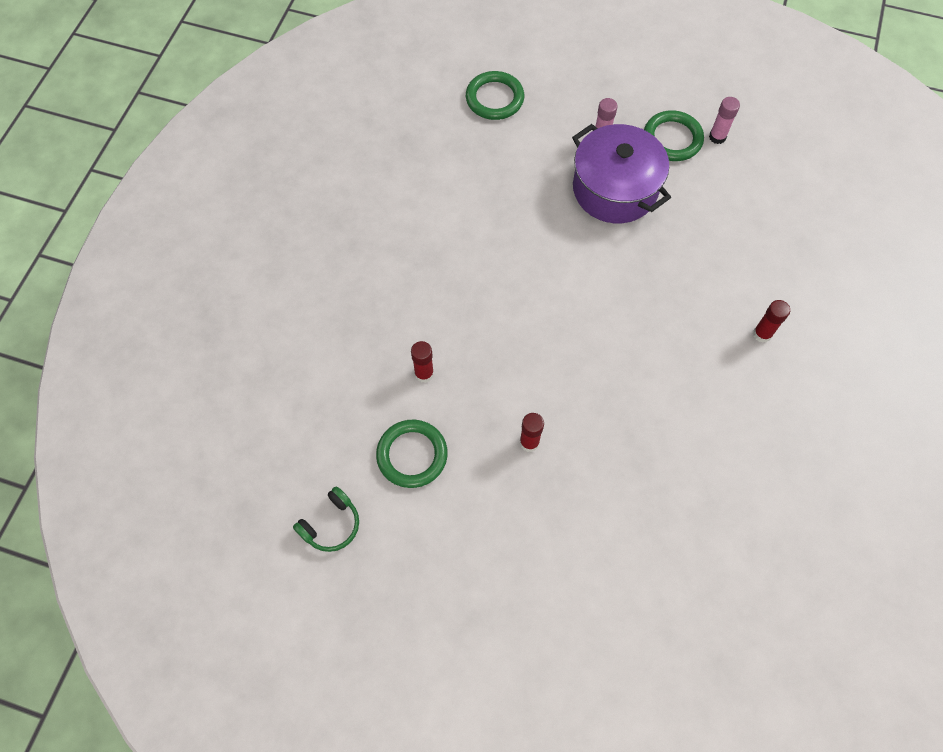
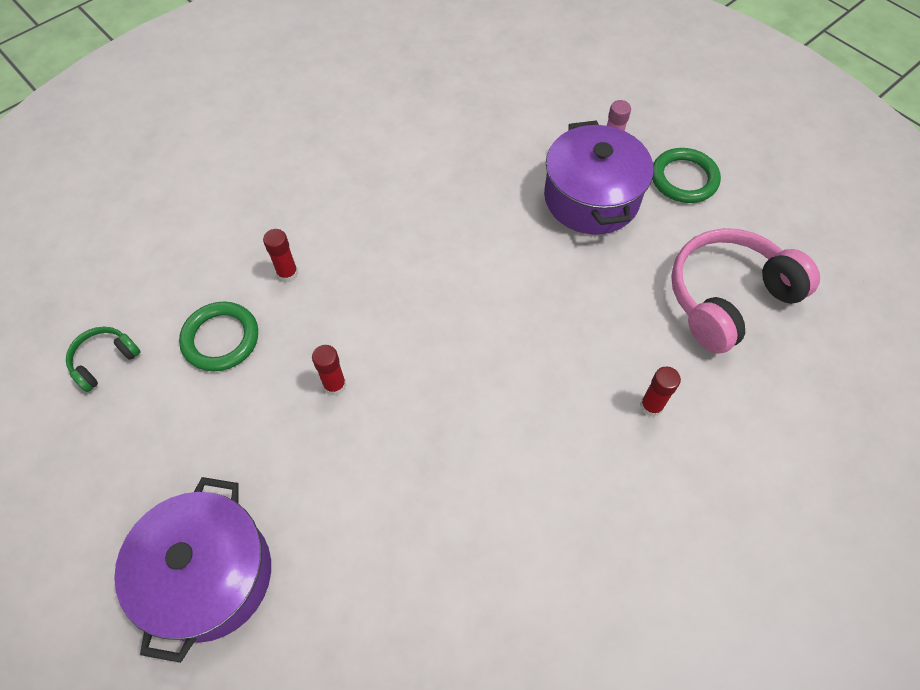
camera: 30 degrees right, 5 degrees down
green headphones [293,486,359,552] -> green headphones turned 150 degrees clockwise [66,327,141,392]
green ring [466,71,524,120] -> none
pink glue stick [709,97,740,144] -> none
none -> purple pot [114,477,271,663]
none -> pink headphones [671,228,820,354]

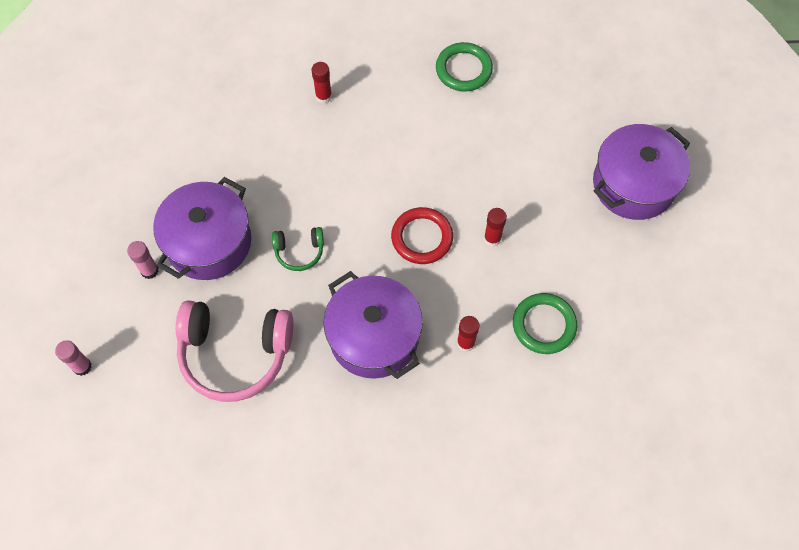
camera: 140 degrees left, 5 degrees up
green headphones [66,327,141,392] -> green headphones moved to [272,227,324,271]
green ring [652,148,721,203] -> green ring moved to [436,42,493,91]
pink headphones [671,228,820,354] -> pink headphones moved to [176,301,293,402]
none -> pink glue stick [55,340,92,376]
none -> purple pot [323,271,423,379]
none -> red ring [391,207,453,264]

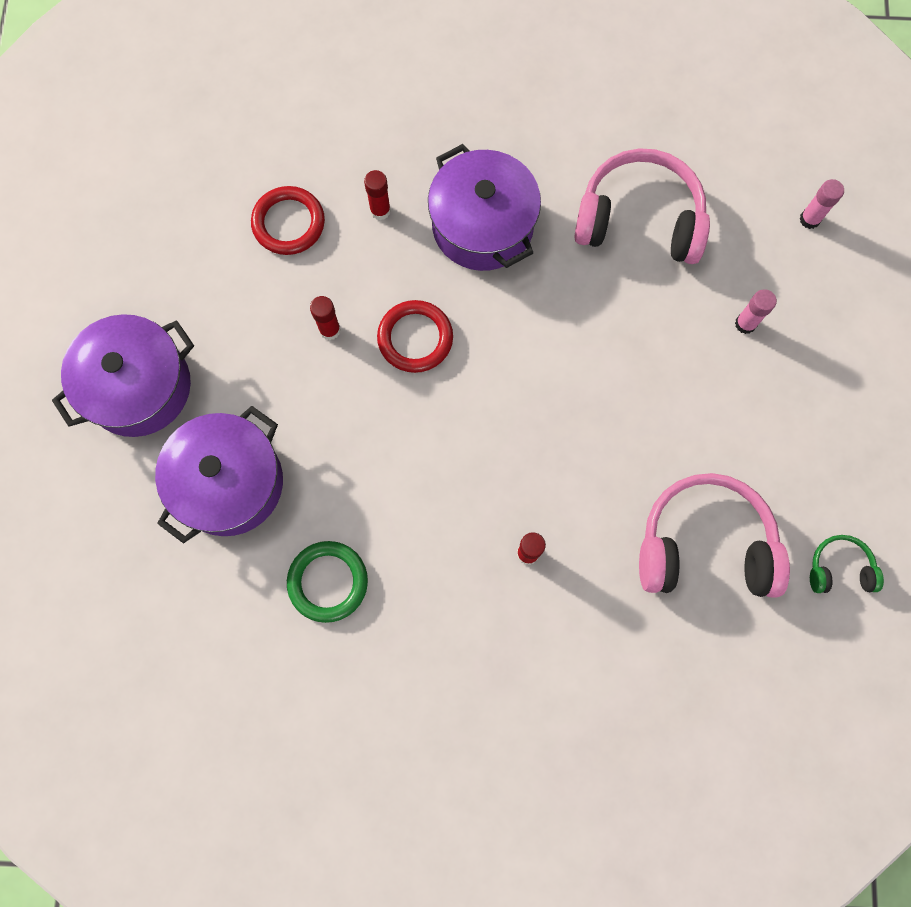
camera: 175 degrees left, 10 degrees up
purple pot [153,177,251,280] -> purple pot moved to [155,406,283,544]
green headphones [272,227,324,271] -> green headphones moved to [810,535,884,593]
green ring [513,293,578,354] -> red ring [251,186,325,255]
none -> pink headphones [639,473,790,598]

